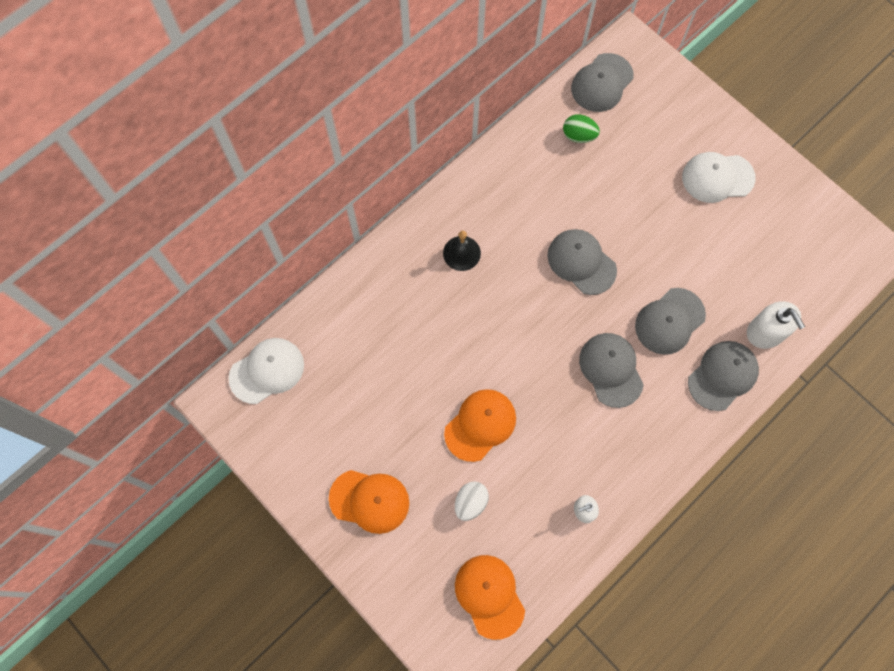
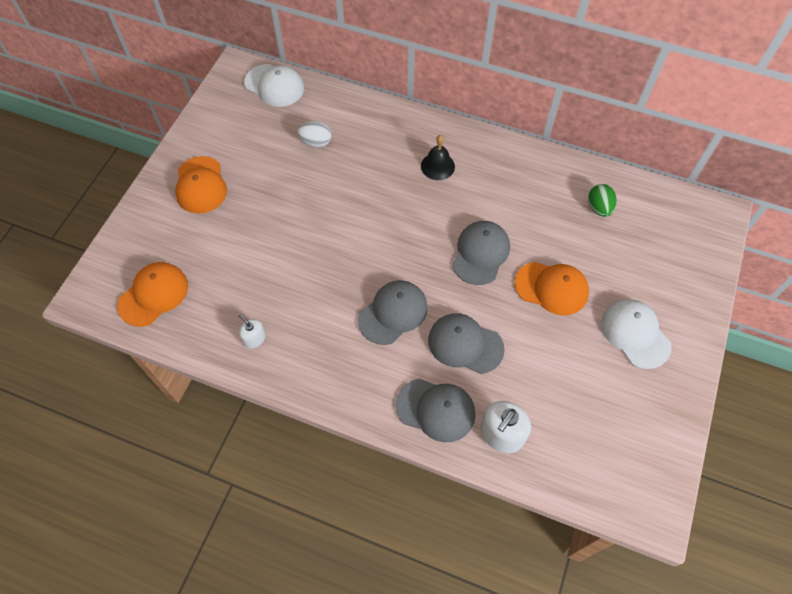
camera: 65 degrees right, 10 degrees down
orange cap [444,389,516,462] -> orange cap moved to [515,262,589,315]
white egg [455,481,489,521] -> white egg moved to [297,121,331,147]
grey cap [571,53,634,112] -> none

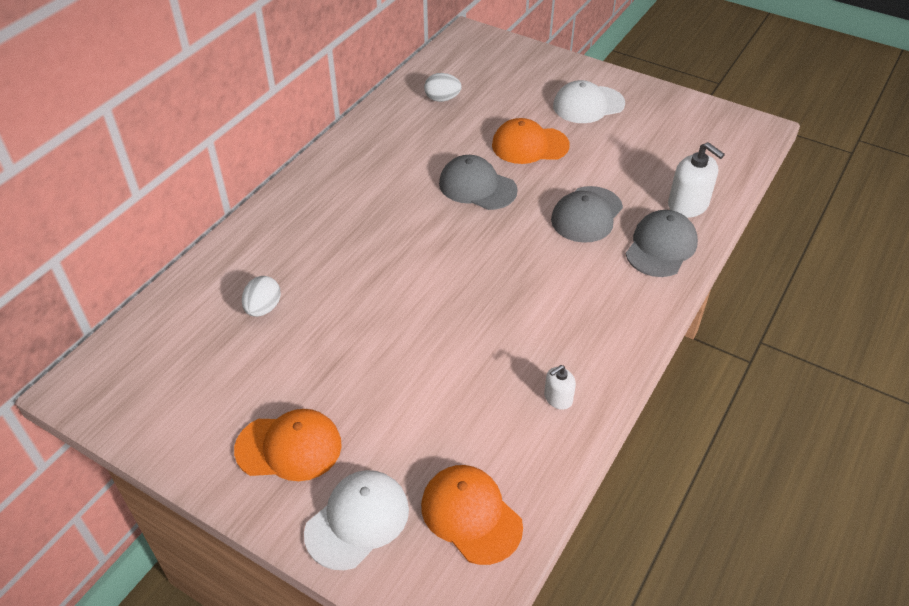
camera: 80 degrees left, 15 degrees down
white cap [244,64,304,107] -> white cap moved to [304,470,409,570]
grey cap [358,280,428,345] -> none
black bell [421,135,455,180] -> none
orange cap [515,262,589,315] -> orange cap turned 120 degrees counterclockwise [492,118,570,164]
green egg [588,184,617,217] -> white egg [424,73,462,102]

